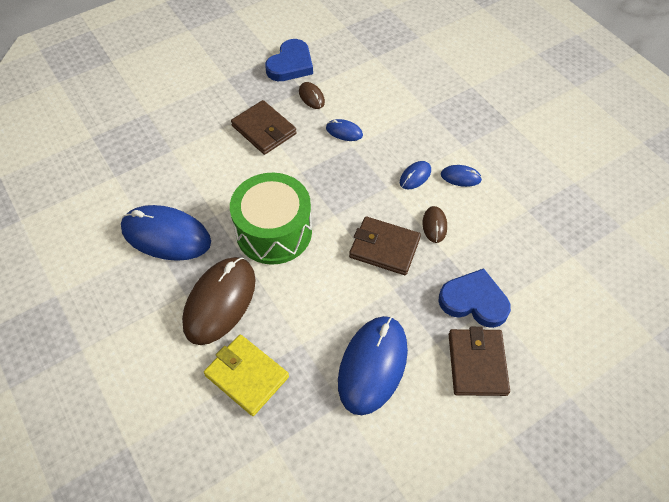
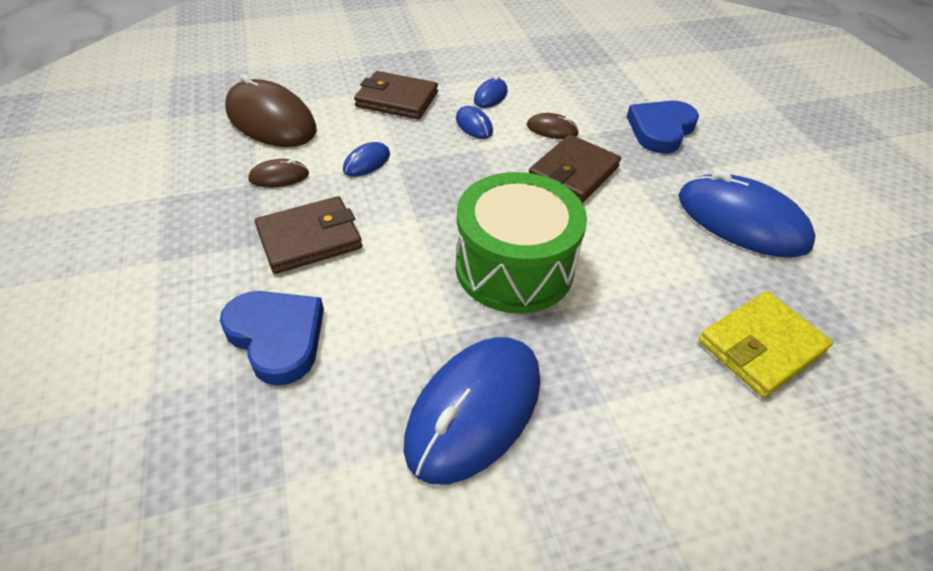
camera: 75 degrees left, 10 degrees down
brown mouse [182,257,256,345] -> brown mouse moved to [225,74,316,147]
blue heart [265,39,313,81] -> blue heart moved to [220,291,324,386]
brown wallet [449,327,510,396] -> brown wallet moved to [354,71,438,119]

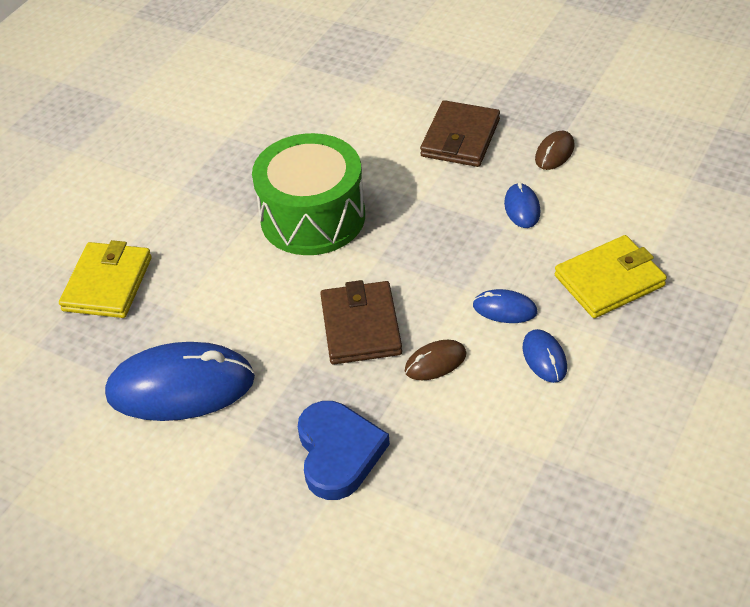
camera: 140 degrees right, 0 degrees up
blue heart [220,291,324,386] -> none
brown mouse [225,74,316,147] -> none
brown wallet [354,71,438,119] -> yellow wallet [555,235,667,318]
blue mouse [403,337,540,485] -> none

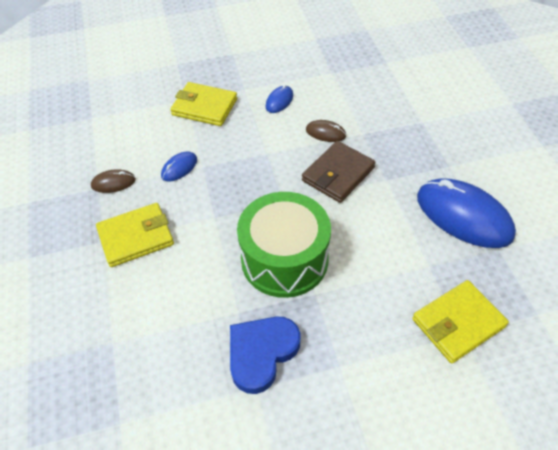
camera: 135 degrees left, 5 degrees up
blue heart [298,401,390,500] -> blue heart moved to [230,317,300,394]
brown wallet [420,100,500,167] -> yellow wallet [96,203,174,267]
blue mouse [473,289,538,323] -> none

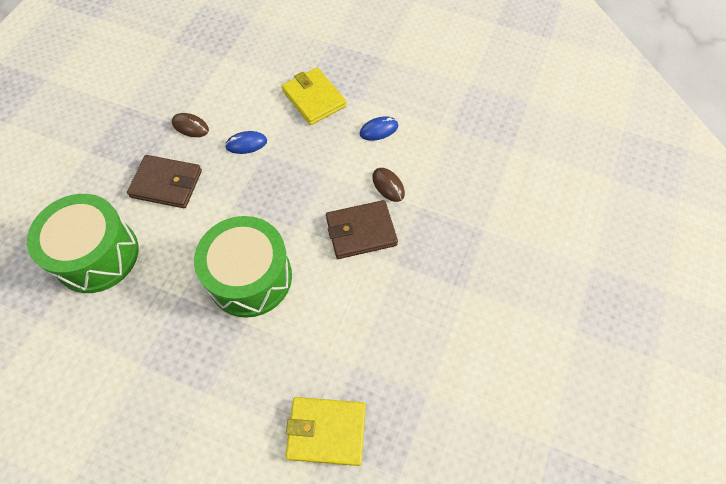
camera: 35 degrees right, 10 degrees up
yellow wallet [96,203,174,267] -> brown wallet [127,155,202,208]
blue heart [230,317,300,394] -> none
blue mouse [417,178,516,248] -> none
none -> green drum [27,194,139,293]

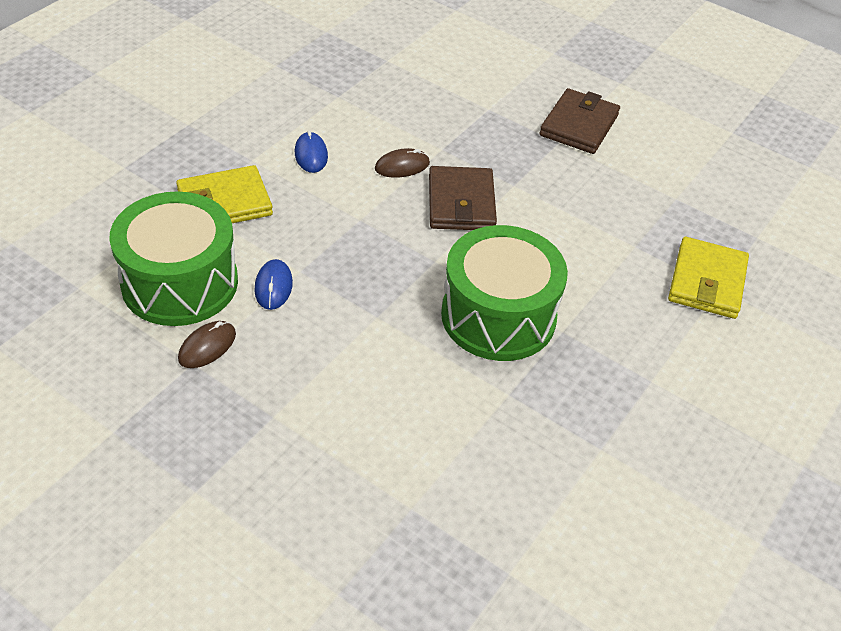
camera: 80 degrees left, 15 degrees down
green drum [27,194,139,293] -> green drum moved to [109,191,238,326]
brown wallet [127,155,202,208] -> brown wallet moved to [539,88,620,154]

